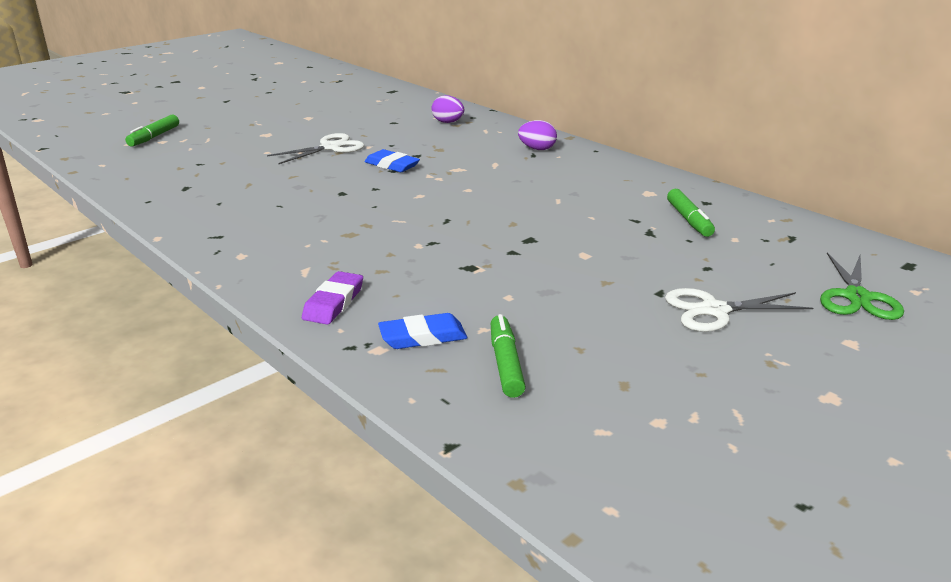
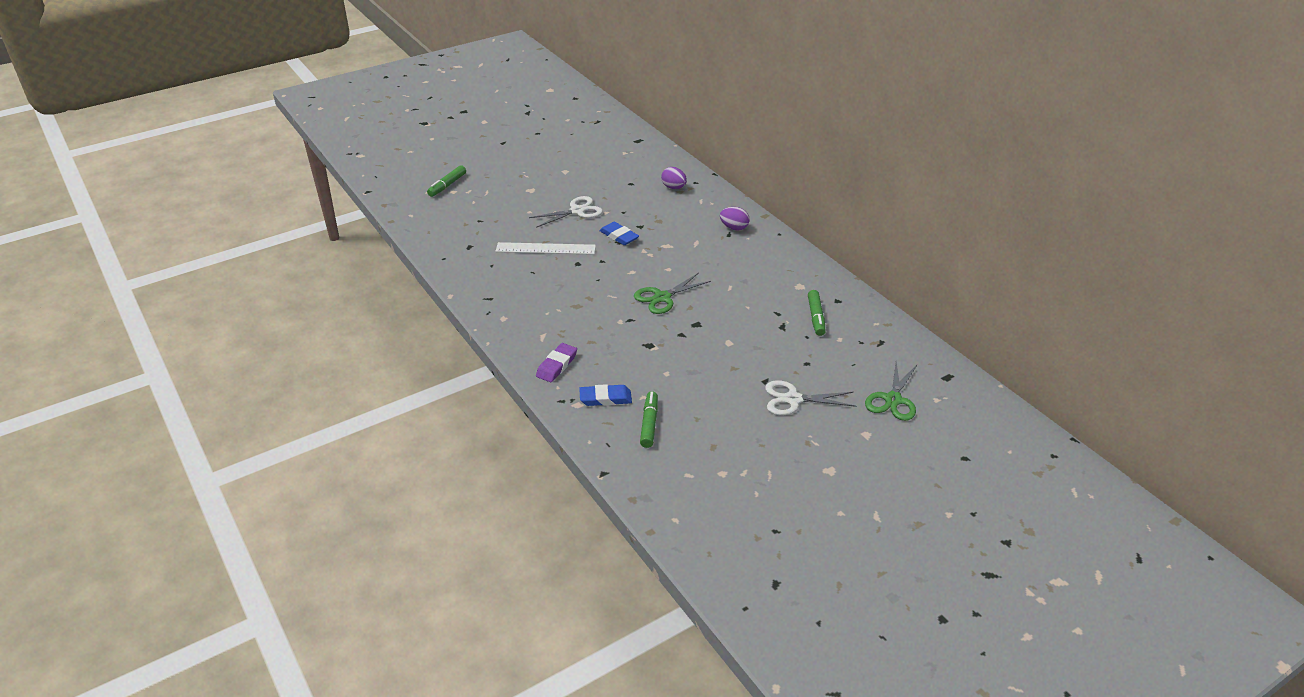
camera: 10 degrees right, 10 degrees up
none -> white ruler [495,242,596,255]
none -> green scissors [634,273,711,314]

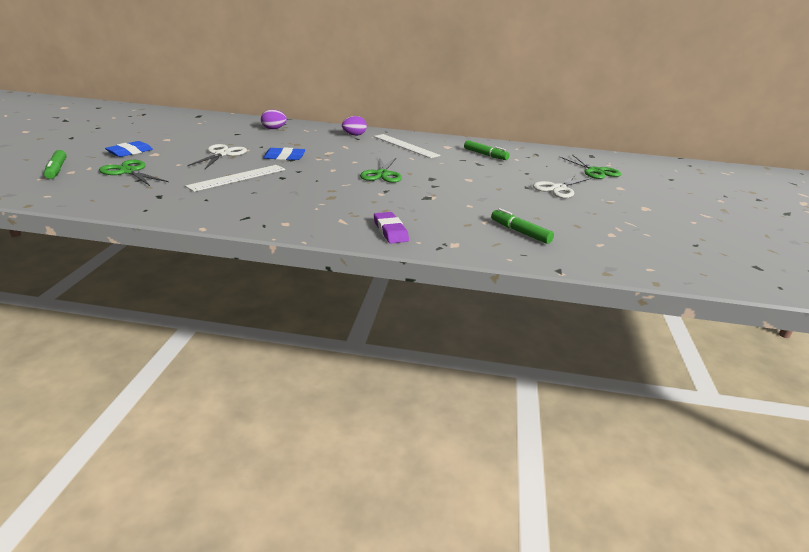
camera: 50 degrees left, 10 degrees down
blue eraser [579,384,632,406] -> blue eraser moved to [105,141,153,157]
none -> green scissors [99,160,169,186]
none -> white ruler [374,134,440,158]

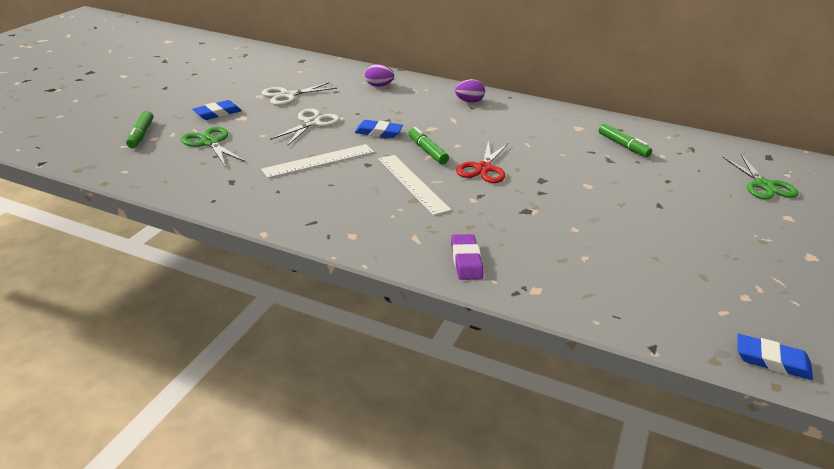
camera: 15 degrees right, 5 degrees up
green scissors [360,157,402,183] -> red scissors [456,140,508,183]
white ruler [374,134,440,158] -> white ruler moved to [378,155,452,215]
green marker [491,208,554,244] -> green marker moved to [408,127,449,164]
white scissors [533,175,591,198] -> white scissors moved to [262,83,337,106]
none -> blue eraser [737,334,813,380]

